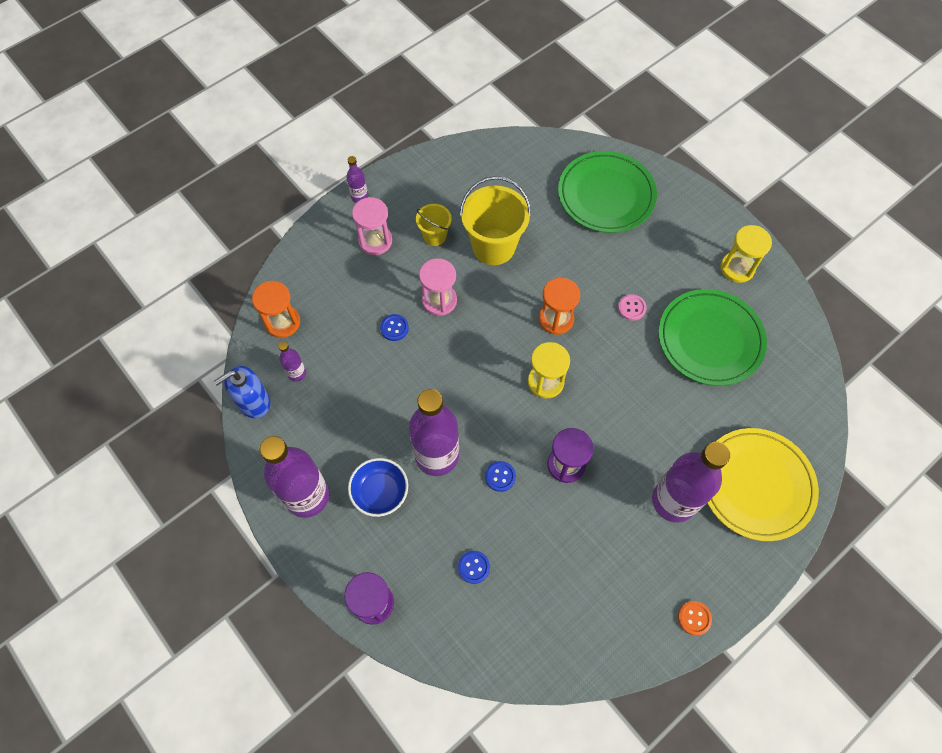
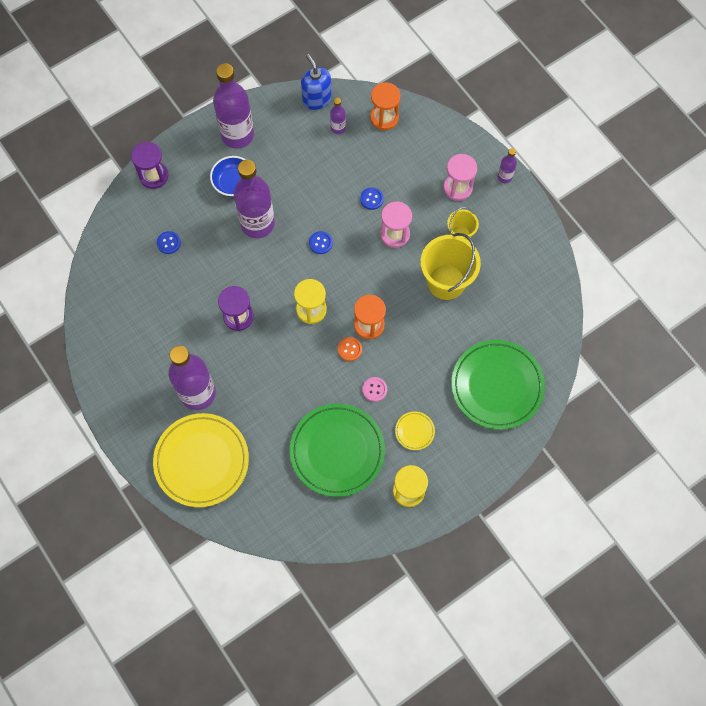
camera: 95 degrees right, 5 degrees up
blue button [485,461,516,492] -> blue button moved to [309,231,333,254]
orange button [678,601,712,635] -> orange button moved to [338,337,362,361]
none -> yellow plate [395,412,435,450]

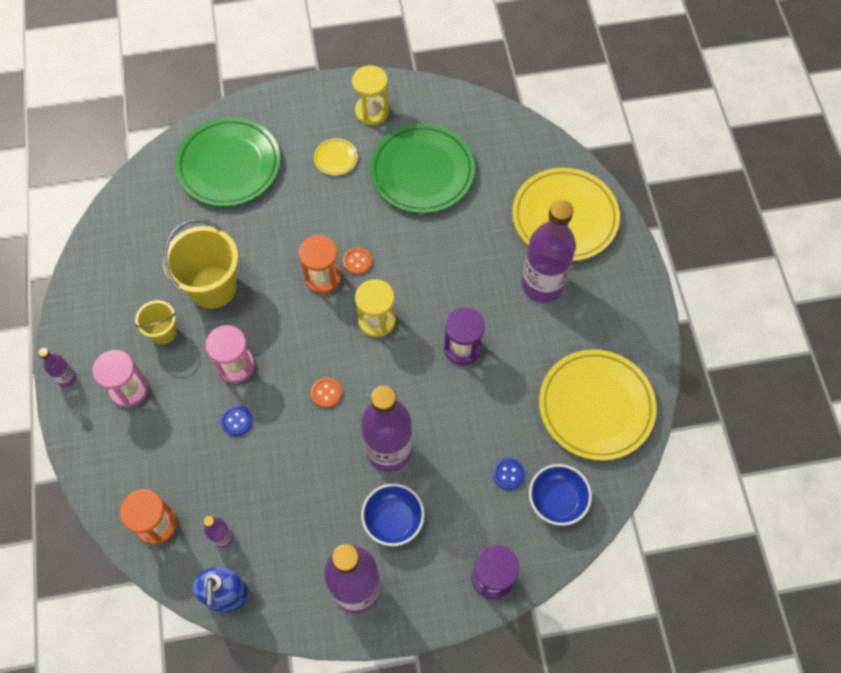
camera: 155 degrees left, 5 degrees down
blue button [309,231,333,254] -> orange button [311,377,342,408]
pink button [362,377,387,402] -> none
none -> blue bowl [529,464,592,526]
none -> yellow plate [539,349,657,461]

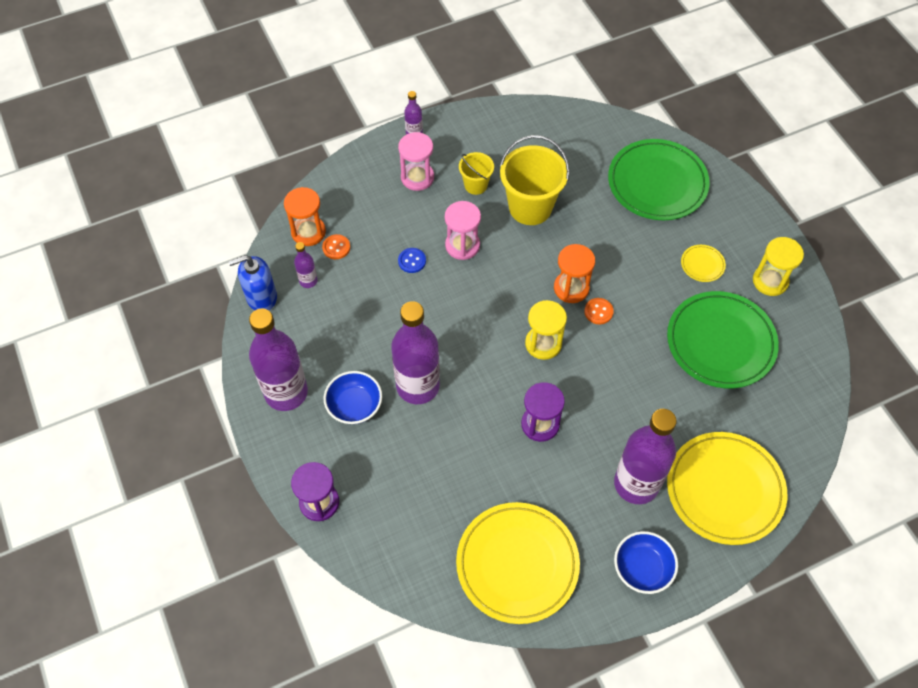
camera: 75 degrees right, 5 degrees down
orange button [311,377,342,408] -> orange button moved to [322,234,350,259]
blue button [493,458,525,490] -> none
blue bowl [529,464,592,526] -> blue bowl moved to [614,531,678,594]

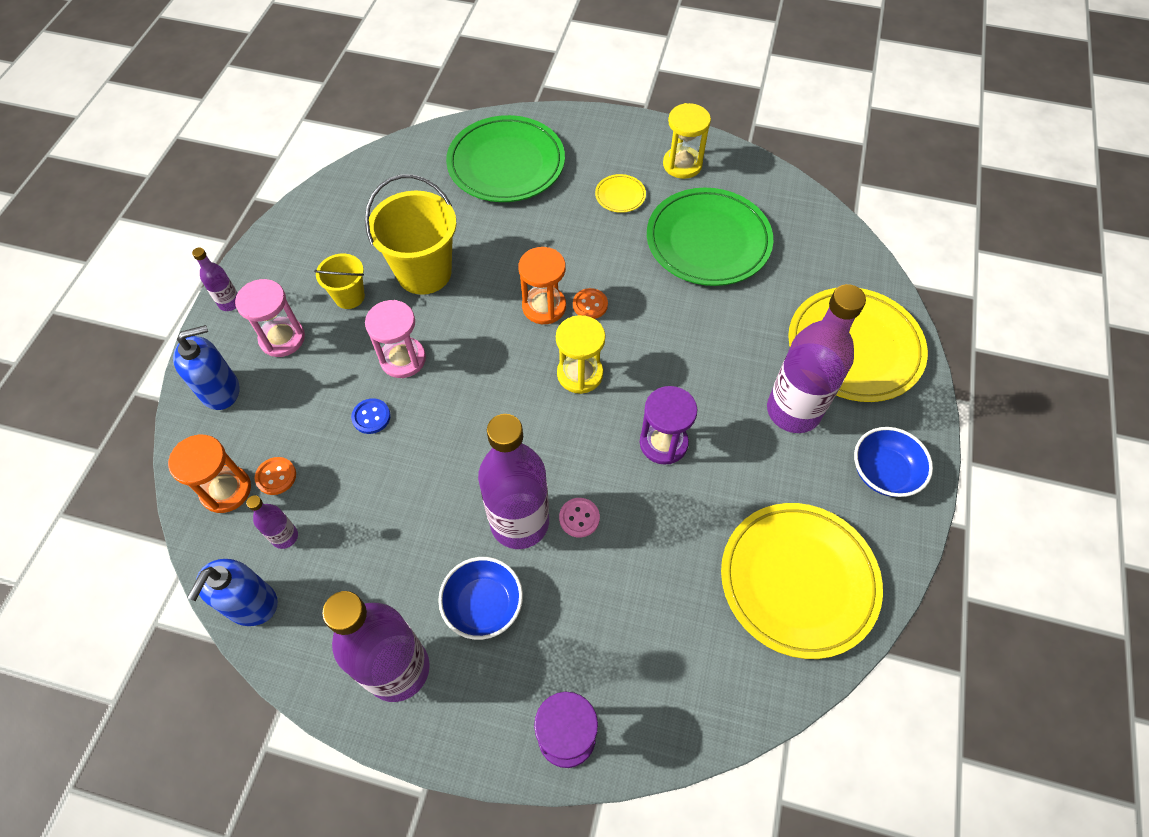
camera: 50 degrees left, 0 degrees up
none -> blue soap dispenser [173,325,239,410]
none -> pink button [559,498,600,537]

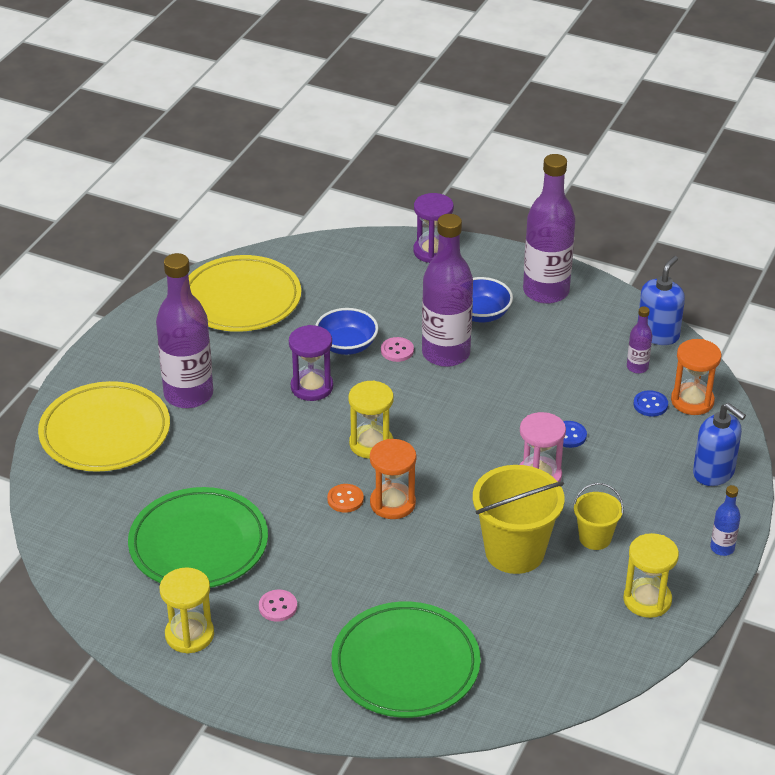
camera: 170 degrees left, 20 degrees down
blue soap dispenser [173,325,239,410] -> blue soap dispenser turned 120 degrees counterclockwise [693,403,746,486]
purple bottle [192,248,238,311] -> blue bottle [710,485,741,556]
pink hourglass [235,279,305,357] -> none
orange button [255,457,296,495] -> blue button [634,390,668,417]
yellow plate [595,174,646,213] -> pink button [259,590,297,622]
blue bowl [854,427,933,497] -> blue bowl moved to [315,308,378,355]
none -> yellow hourglass [623,533,679,618]

